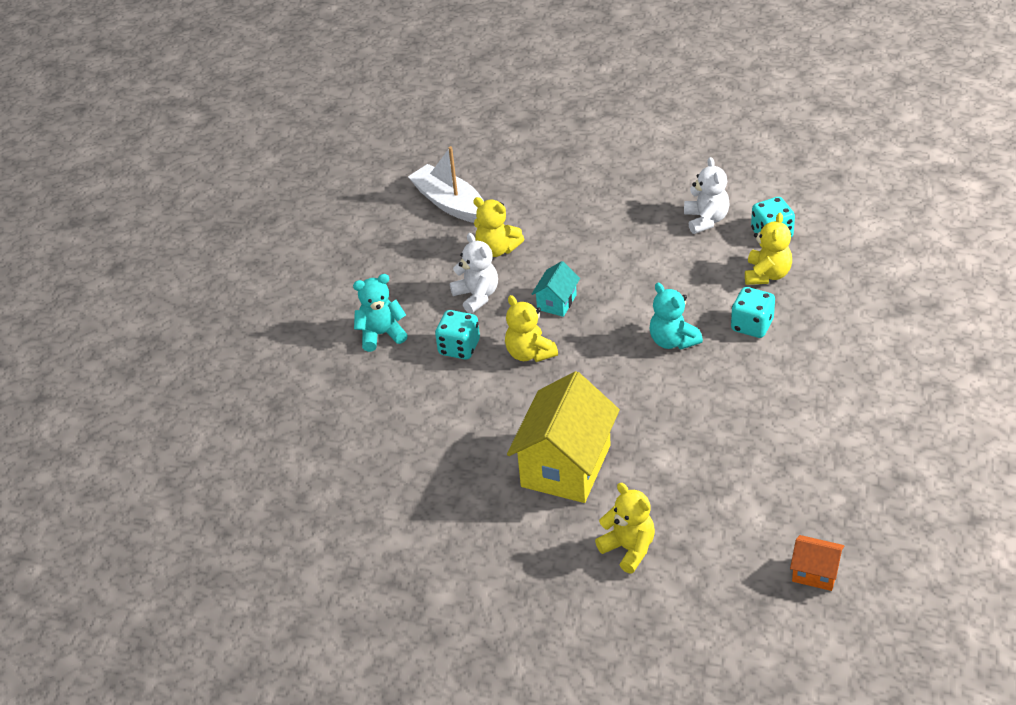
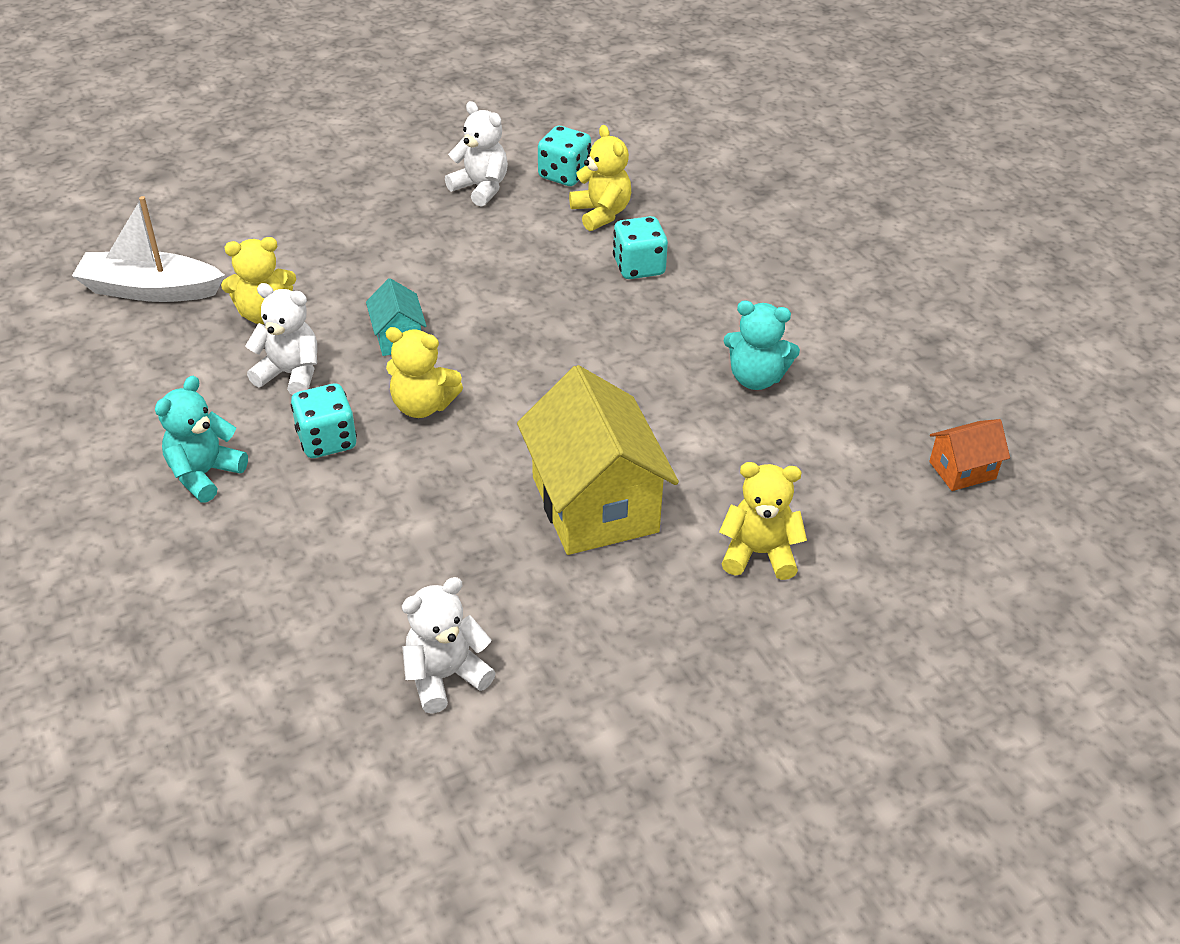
camera: 45 degrees left, 0 degrees up
turquoise teddy bear [649,283,703,349] -> turquoise teddy bear moved to [724,301,800,390]
none -> white teddy bear [402,577,496,714]

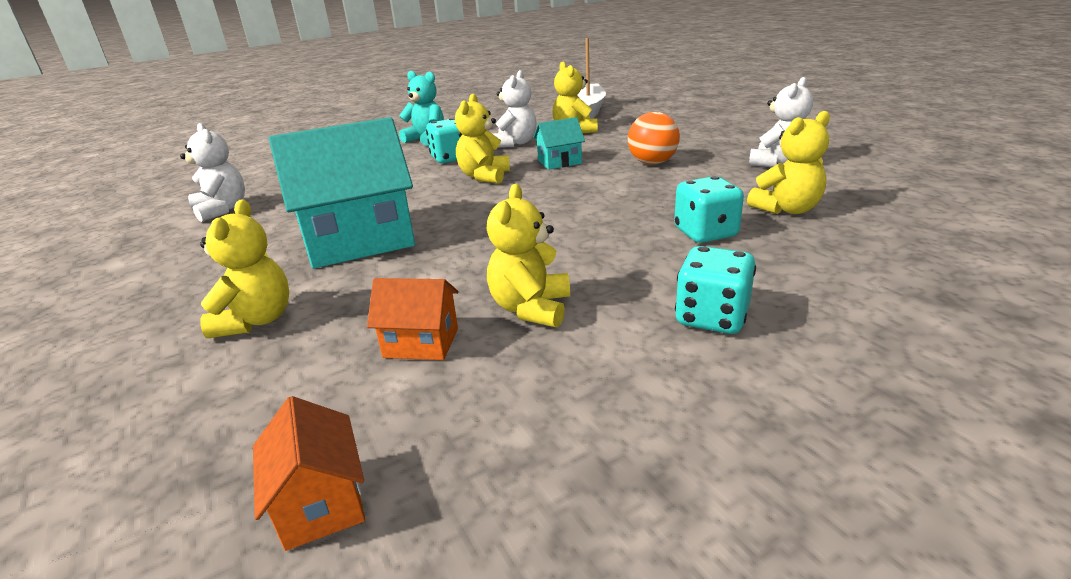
camera: 90 degrees right, 15 degrees down
yellow house [517,365,679,555] -> turquoise house [269,117,415,268]
turquoise dice [538,126,591,186] -> turquoise dice moved to [675,246,756,334]
turquoise teddy bear [724,301,800,390] -> yellow teddy bear [487,184,570,328]
none -> orange house [367,278,459,360]
none -> orange ball [628,112,680,165]

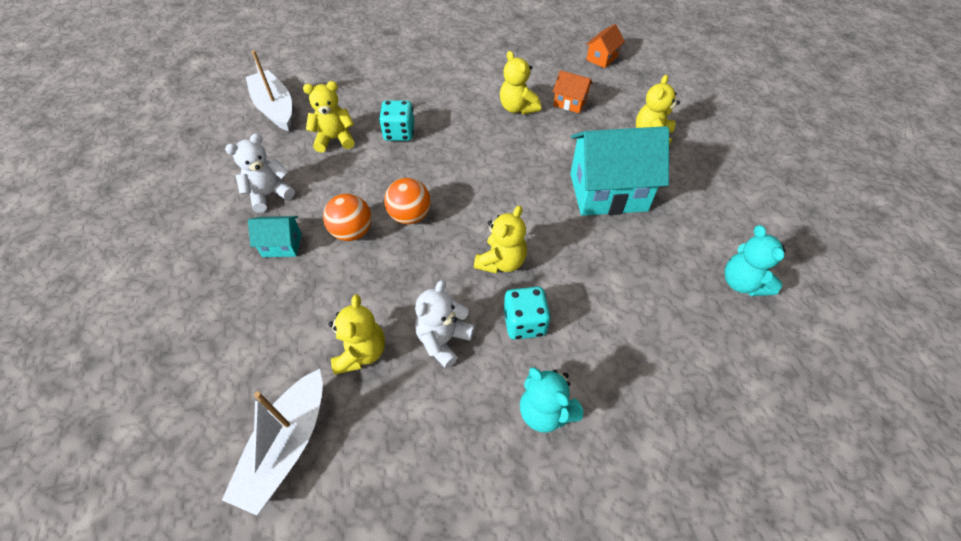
camera: 165 degrees left, 25 degrees up
white teddy bear [180,123,245,222] -> turquoise teddy bear [725,225,786,296]
orange house [253,396,365,551] -> orange house turned 45 degrees clockwise [586,24,625,68]
yellow teddy bear [487,184,570,328] -> yellow teddy bear turned 120 degrees clockwise [500,51,541,114]
turquoise house [533,117,585,170] -> turquoise house moved to [248,216,302,257]
turquoise dice [675,246,756,334] -> none
none -> white boat [245,50,292,131]
none -> orange ball [384,178,431,224]

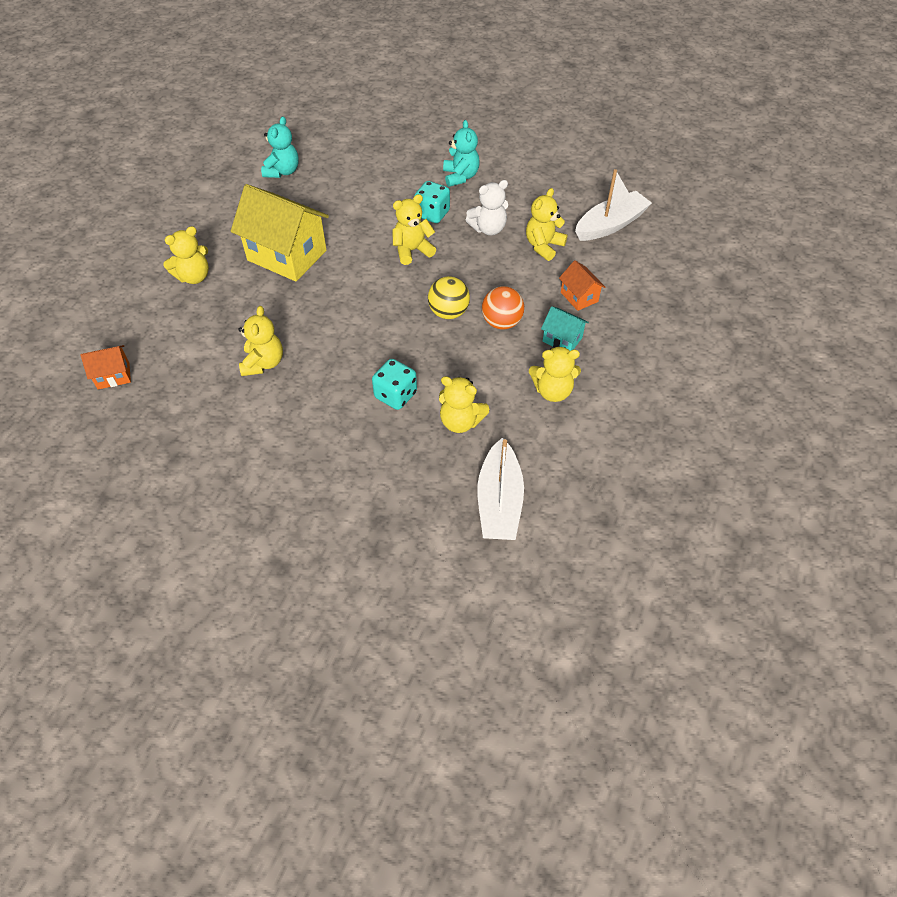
camera: 145 degrees left, 0 degrees up
white teddy bear [225,133,295,213] -> yellow teddy bear [529,346,581,402]
orange ball [384,178,431,224] -> yellow ball [428,276,470,319]
orange house [553,70,593,113] -> orange house moved to [559,260,606,311]
turquoise house [570,126,669,216] -> yellow house [231,184,329,281]

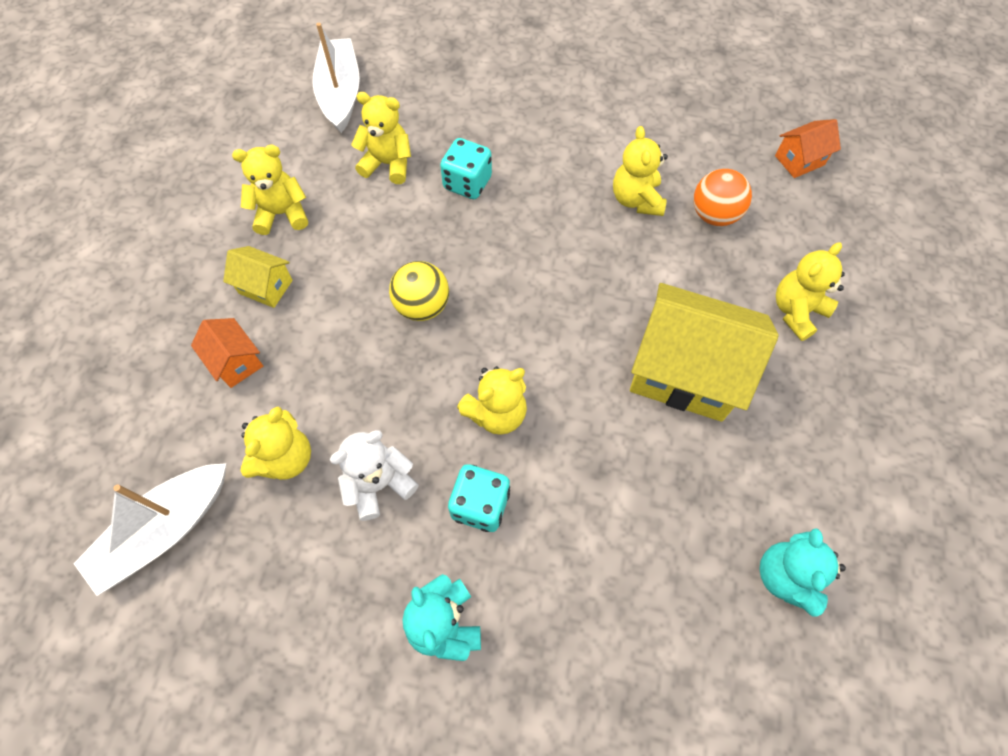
camera: 170 degrees right, 10 degrees up
orange ball [482,286,524,330] -> orange ball moved to [694,169,752,226]
turquoise house [541,306,589,351] -> yellow house [223,246,293,308]

